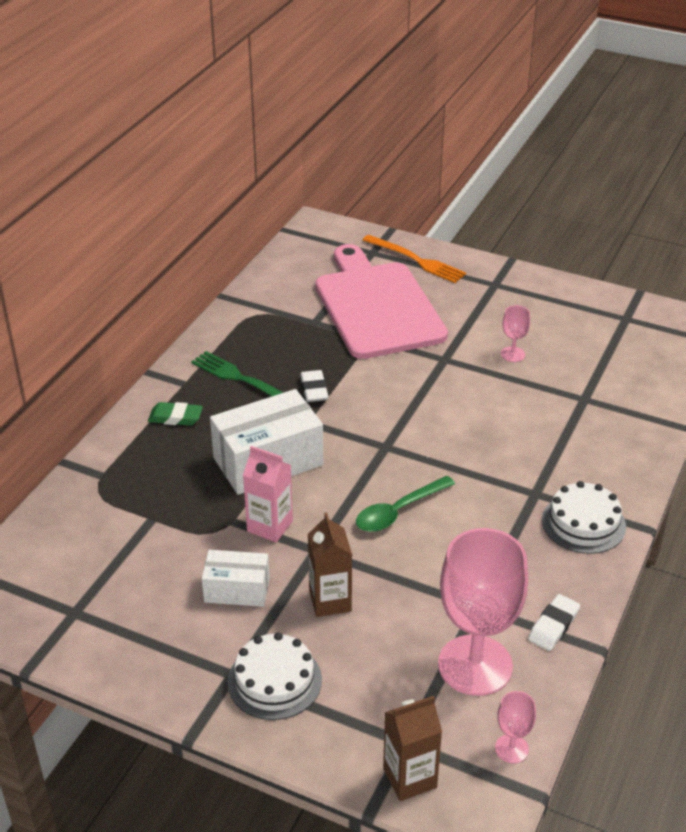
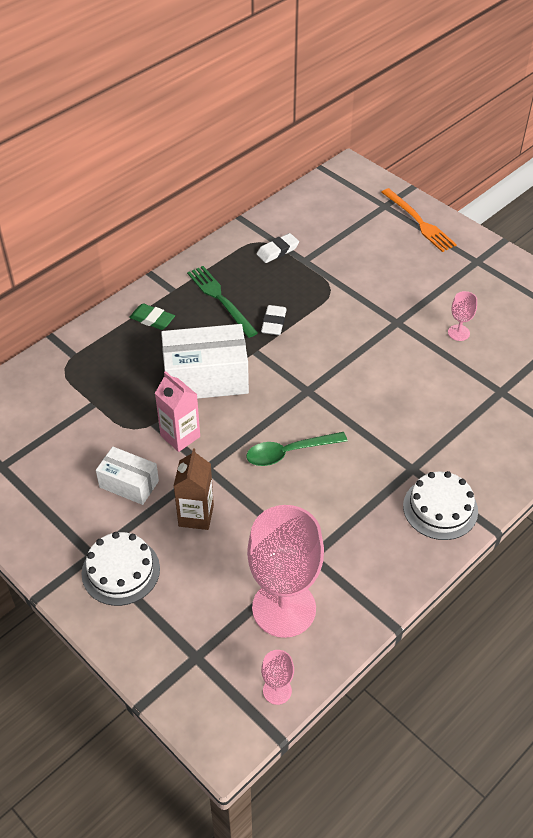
camera: 20 degrees right, 10 degrees up
pink cutting board [315,244,448,359] -> none
brown carton [383,696,442,801] -> none
white eraser [528,594,580,651] -> white eraser moved to [257,233,299,263]

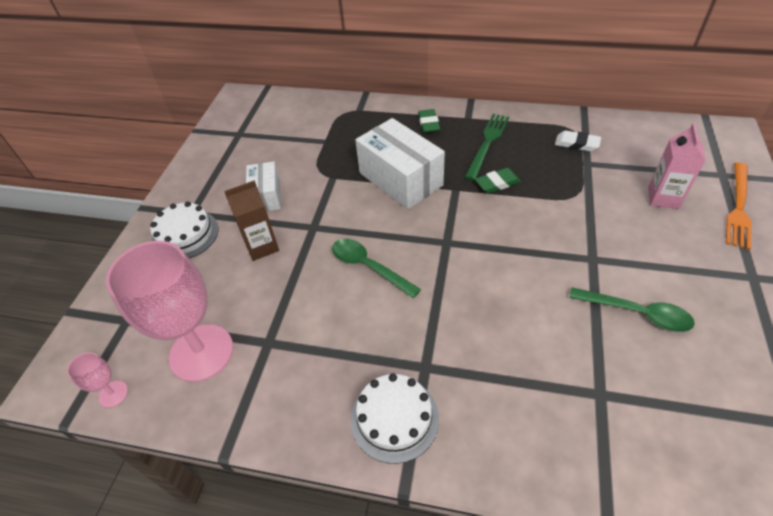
camera: 60 degrees right, 0 degrees up
pink carton [155,371,200,452] -> pink carton moved to [648,123,706,209]
white eraser [261,305,287,335] -> green eraser [475,168,521,193]
pink goblet [448,291,477,341] -> green spoon [569,287,695,332]

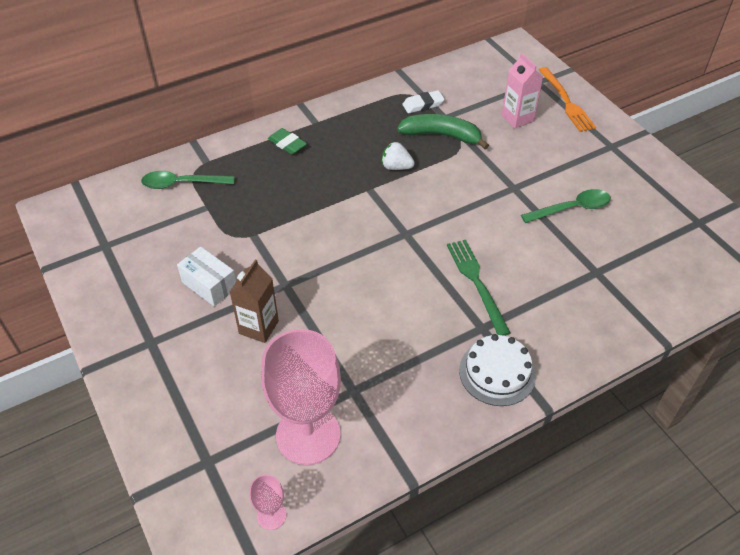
camera: 45 degrees left, 0 degrees up
white cake [150,201,218,258] -> none
green spoon [332,239,421,298] -> green spoon moved to [141,171,235,189]
white box [355,118,445,209] -> none
green fork [465,114,509,181] -> green fork moved to [447,240,511,336]
green eraser [475,168,521,193] -> white strawberry [382,142,415,170]
none -> green banana [397,114,489,149]

